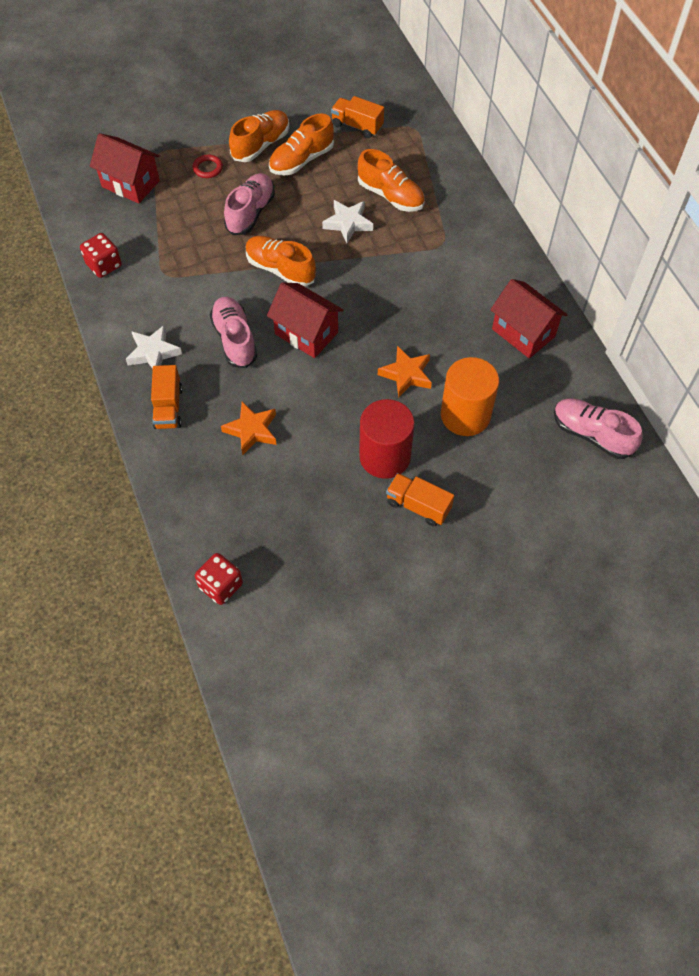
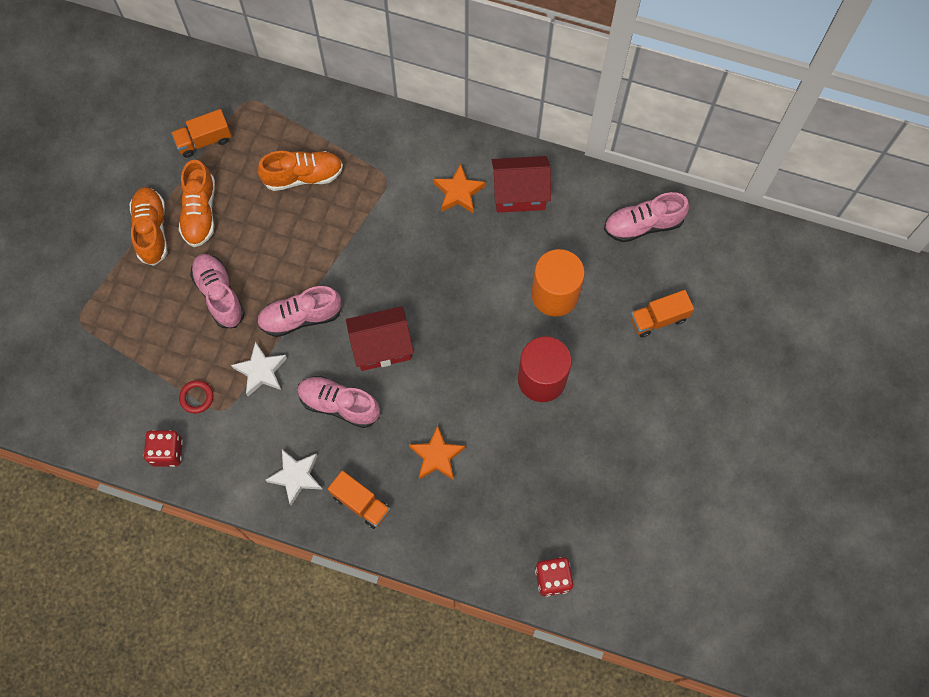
camera: 50 degrees left, 10 degrees up
red house [90,133,160,204] -> none
red ring [193,155,223,178] -> red ring moved to [179,380,213,413]
orange shoe [246,236,316,287] -> pink shoe [257,286,342,337]
white star [322,200,373,243] -> white star moved to [231,341,287,396]
orange star [378,346,432,398] -> orange star moved to [433,164,486,214]
orange truck [386,473,454,526] -> orange truck moved to [631,290,694,337]

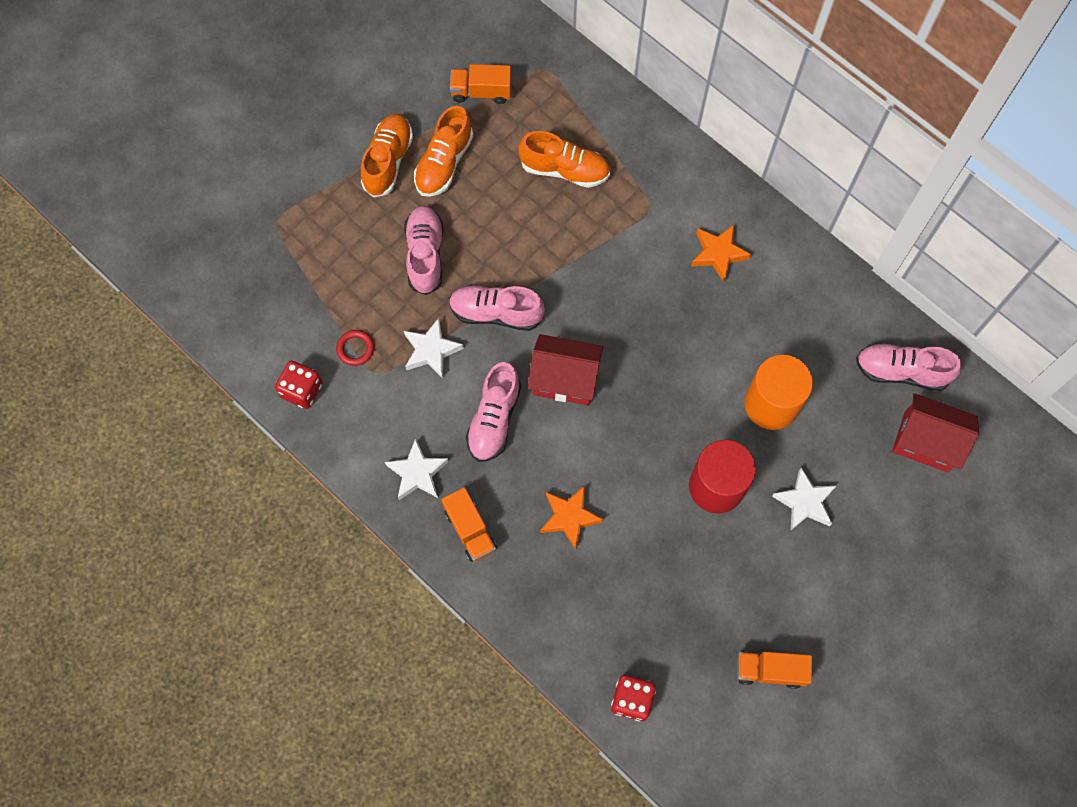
camera: 25 degrees right, 0 degrees up
pink shoe [297,376,380,428] -> pink shoe turned 120 degrees counterclockwise [466,362,521,462]
red house [492,156,551,213] -> red house moved to [892,393,979,473]
orange truck [631,290,694,337] -> orange truck moved to [737,651,812,689]
none -> white star [772,468,836,530]

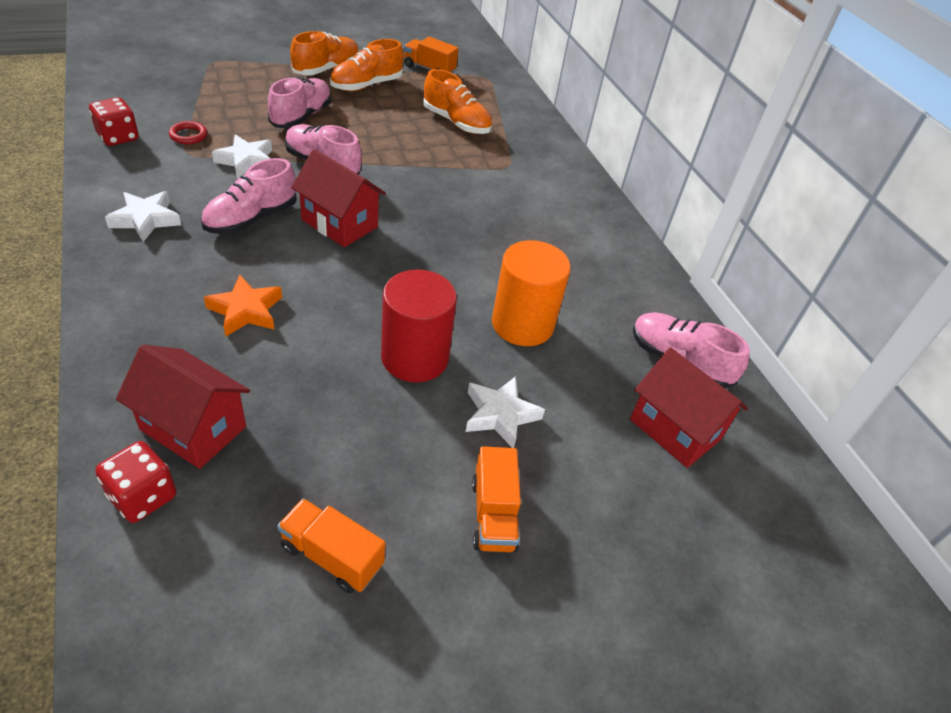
camera: 20 degrees right, 25 degrees down
orange truck [441,487,497,562] -> orange truck moved to [472,446,521,552]
orange star [691,224,752,282] -> none
none -> red house [116,345,250,469]

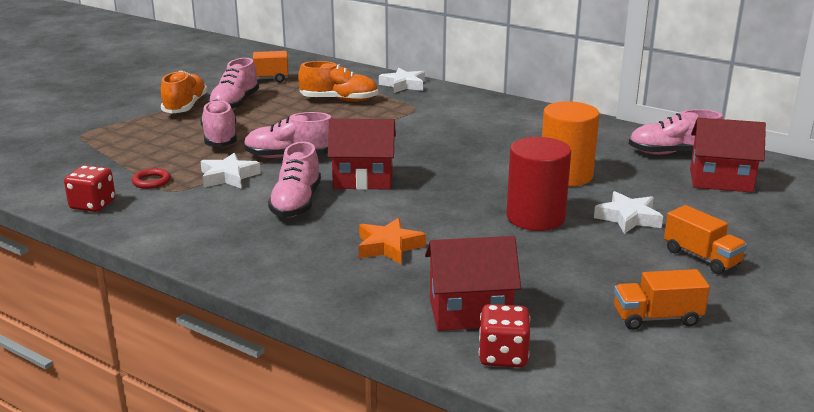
camera: 30 degrees left, 20 degrees down
white star [105,191,181,242] -> white star moved to [379,68,425,93]
orange shoe [330,39,404,91] -> pink shoe [208,58,259,110]

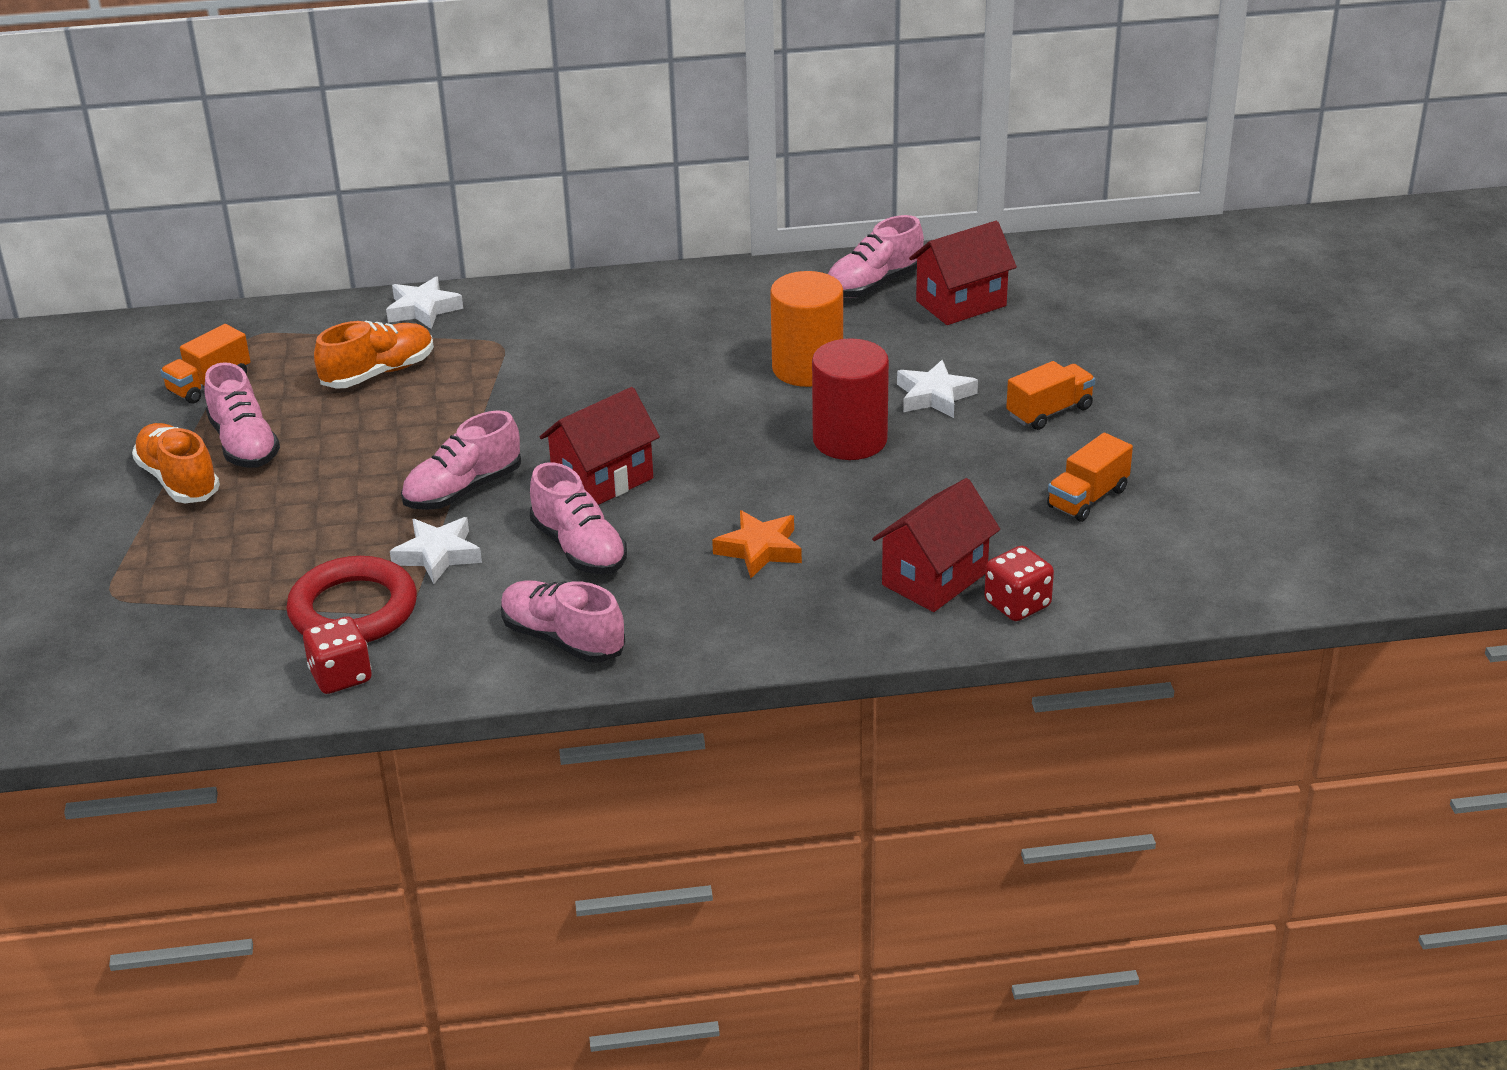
camera: 40 degrees left, 10 degrees up
red ring [132,168,171,189] -> red ring [286,556,417,643], size x2.24
pink shoe [200,99,237,147] -> pink shoe moved to [501,580,625,663]
orange truck [664,205,747,274] -> orange truck turned 45 degrees counterclockwise [1006,361,1095,430]

